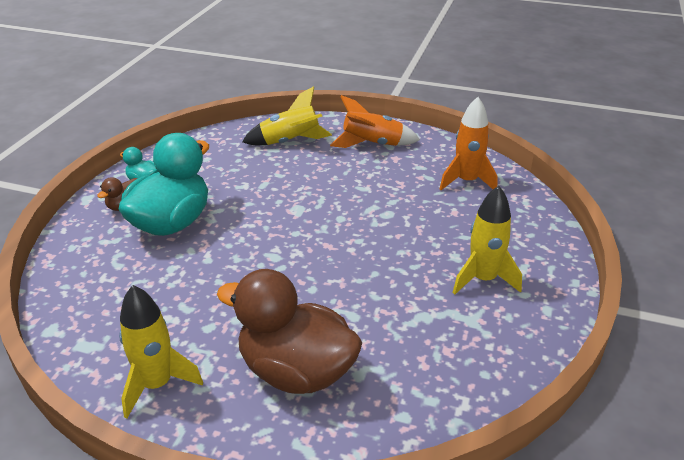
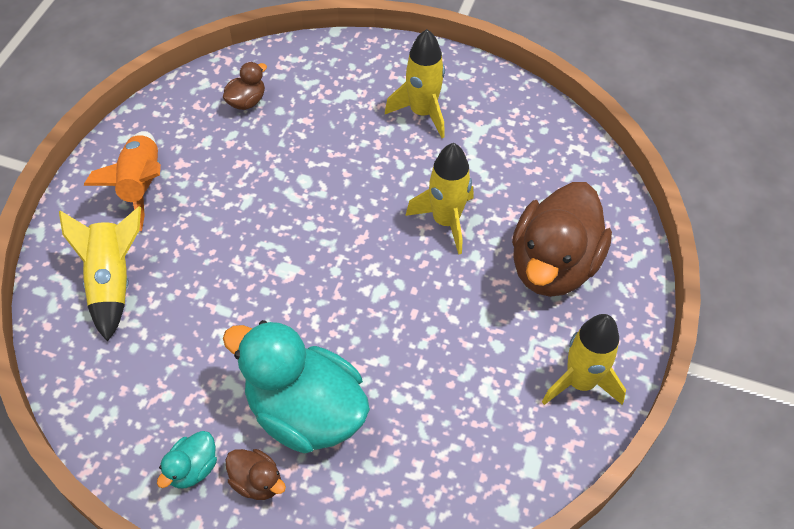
camera: 90 degrees left, 20 degrees up
orange rocket [440,97,497,190] -> brown duck [223,62,267,110]
none -> yellow rocket [405,143,473,255]

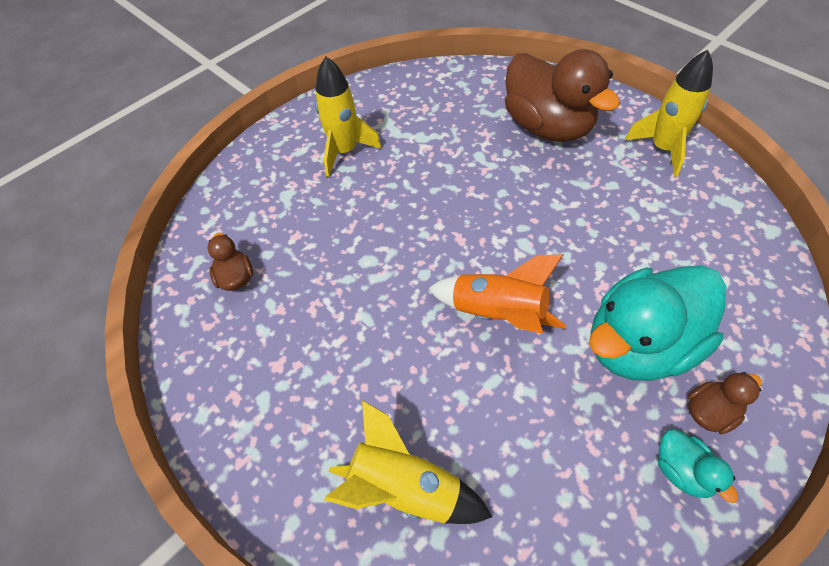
camera: 60 degrees left, 0 degrees up
orange rocket [84,131,161,231] -> orange rocket moved to [428,254,566,334]
yellow rocket [405,143,473,255] -> none

